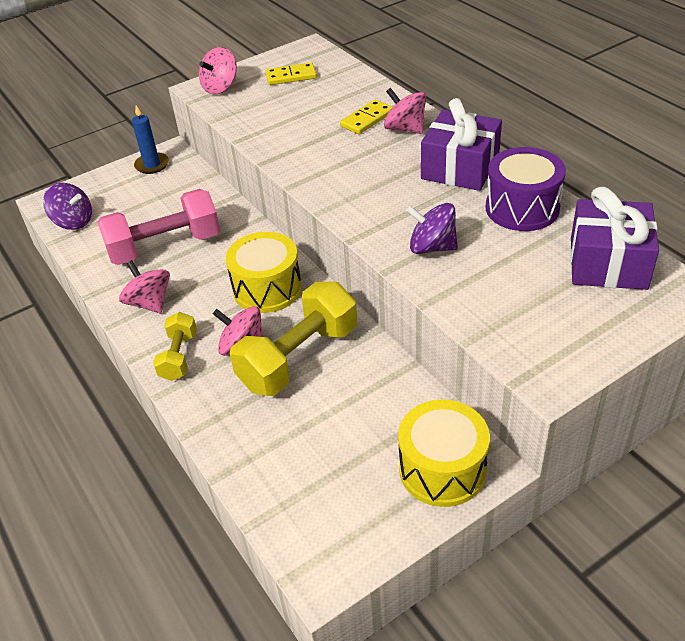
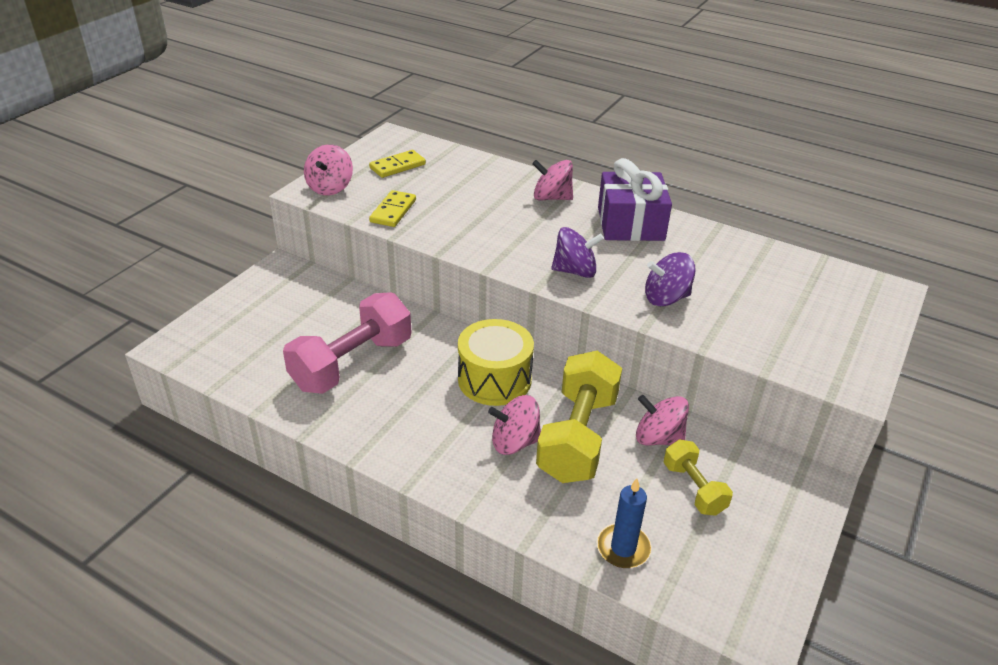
camera: 30 degrees left, 5 degrees down
purple spinning top [43,183,92,230] -> purple spinning top moved to [551,227,604,278]
pink spinning top [119,260,170,313] -> pink spinning top moved to [636,395,689,445]
blue candle [132,105,169,174] -> blue candle moved to [597,478,652,568]
yellow dumbbell [153,312,197,381] -> yellow dumbbell moved to [664,439,733,516]
yellow domino [340,100,392,134] -> yellow domino moved to [369,190,416,227]
yellow drum [398,400,490,507] -> none
purple drum [486,147,566,231] -> none
purple gift [570,187,659,290] -> none

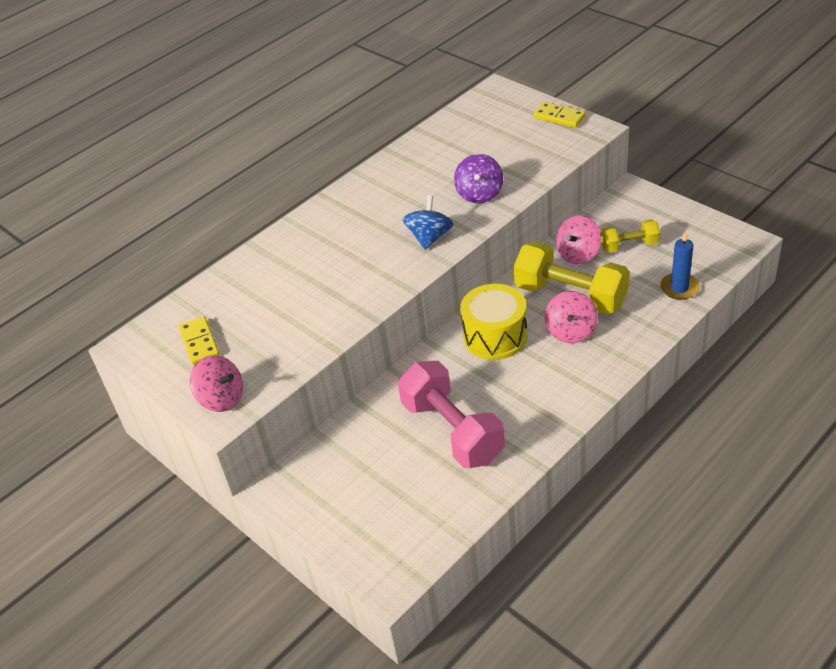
camera: 70 degrees left, 5 degrees up
yellow domino [369,190,416,227] -> yellow domino moved to [533,102,586,128]
pink spinning top [532,160,573,201] -> none
purple spinning top [551,227,604,278] -> blue spinning top [403,196,453,250]
purple gift [598,158,672,241] -> none

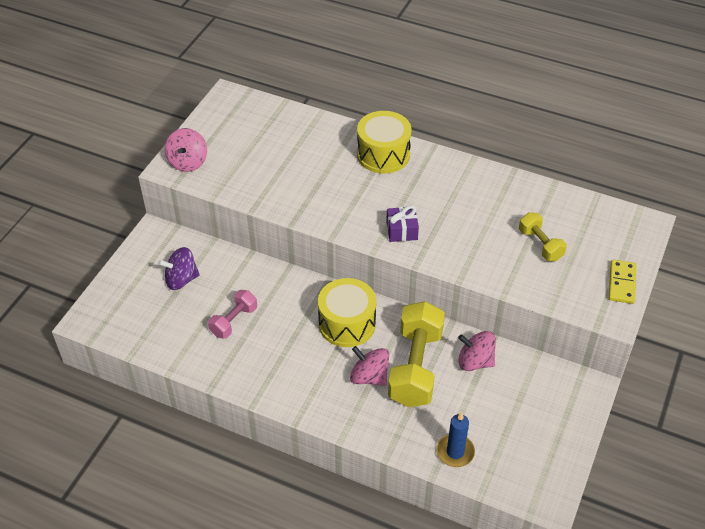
camera: 65 degrees right, 5 degrees up
yellow domino [178,317,220,365] -> none
pink dumbbell [398,361,505,468] -> pink dumbbell [208,290,257,339], size x0.54
blue spinning top [403,196,453,250] -> purple gift [386,205,419,242]
purple spinning top [454,154,503,203] -> purple spinning top moved to [158,247,200,290]
pink spinning top [545,291,598,343] -> pink spinning top turned 45 degrees clockwise [350,346,389,386]
yellow dumbbell [601,219,660,253] -> yellow dumbbell moved to [519,212,567,261]
none -> yellow drum [357,111,411,174]

